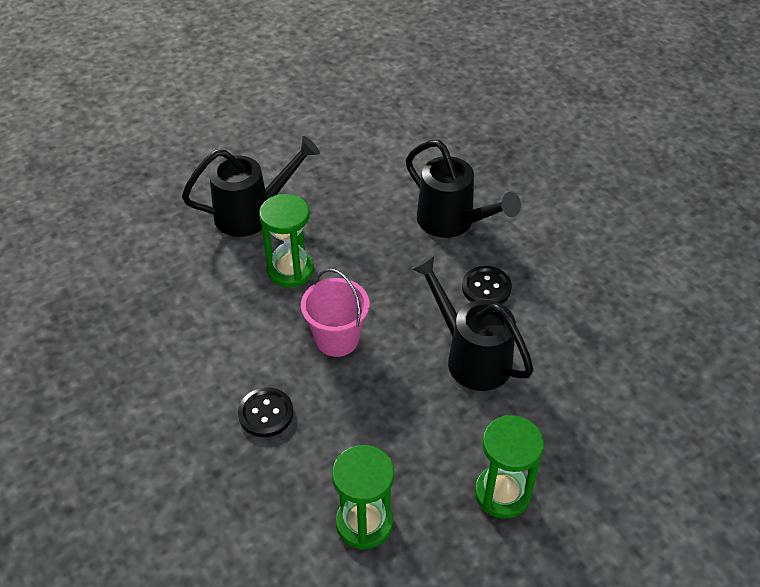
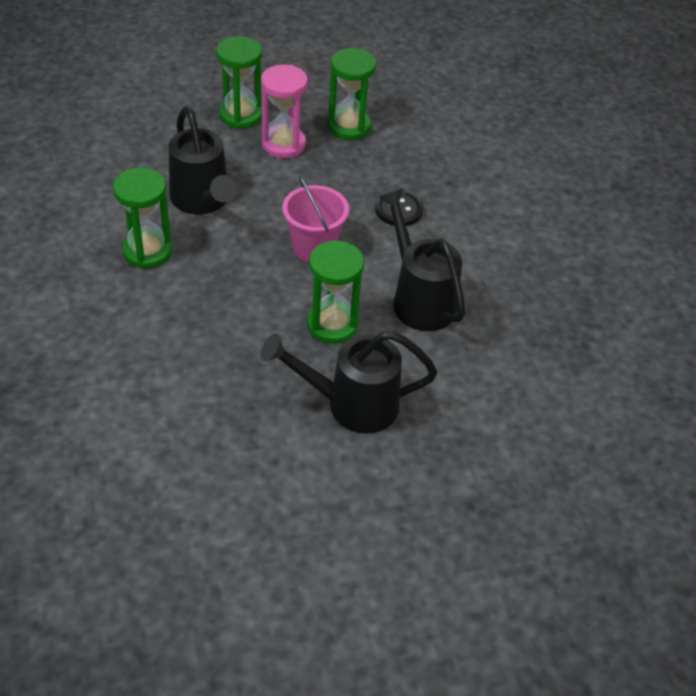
camera: 165 degrees left, 0 degrees up
black watering can [406,140,521,238] -> black watering can moved to [379,189,465,331]
black button [462,266,512,304] -> green hourglass [113,168,172,269]
none -> pink hourglass [261,65,308,158]

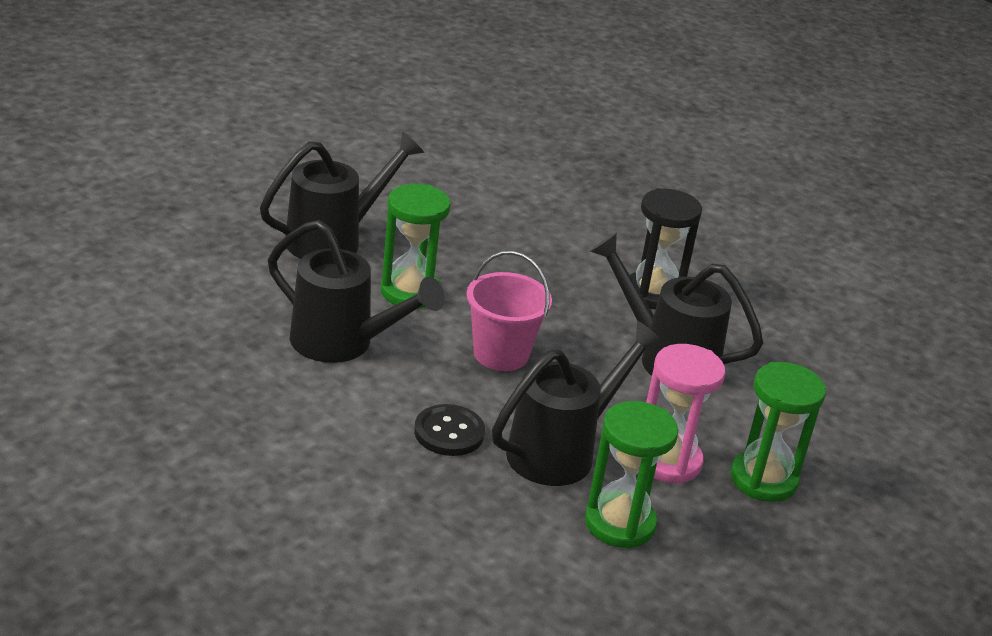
camera: 145 degrees right, 15 degrees down
green hourglass [113,168,172,269] -> black hourglass [630,188,702,309]
none -> black watering can [492,321,665,486]

